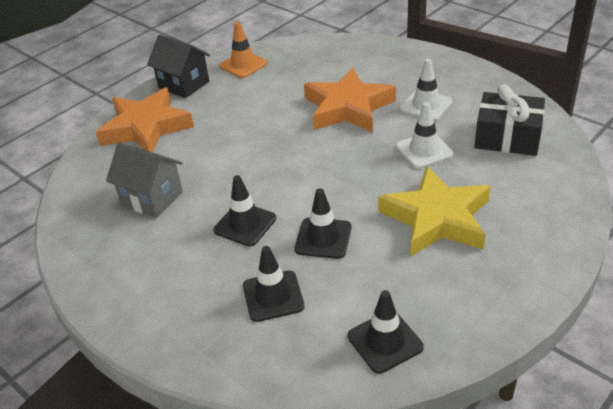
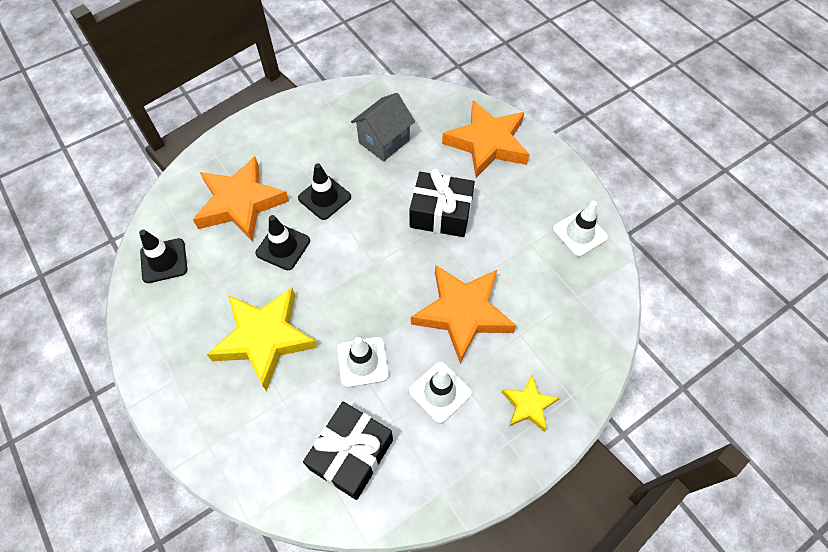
camera: 100 degrees right, 20 degrees up
black house [147,35,210,98] -> none
orange traffic cone [219,21,268,78] -> white traffic cone [553,201,608,257]
black traffic cone [243,246,305,322] -> orange star [193,156,289,242]
none -> black gift [409,169,475,237]
none -> yellow star [501,375,559,432]

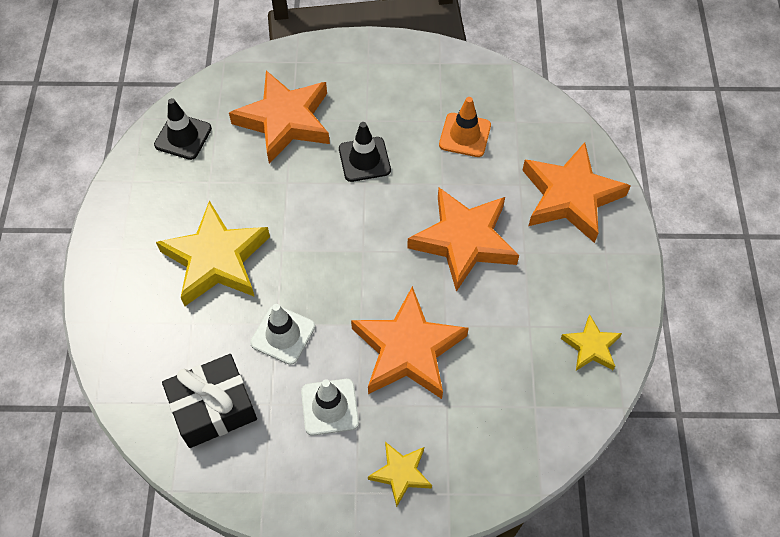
camera: 35 degrees right, 0 degrees up
black traffic cone [255,215,310,270] -> none
grey house [351,93,415,162] -> orange traffic cone [439,97,491,157]
black gift [409,169,475,237] -> orange star [407,188,519,292]
white traffic cone [553,201,608,257] -> yellow star [560,314,622,371]

